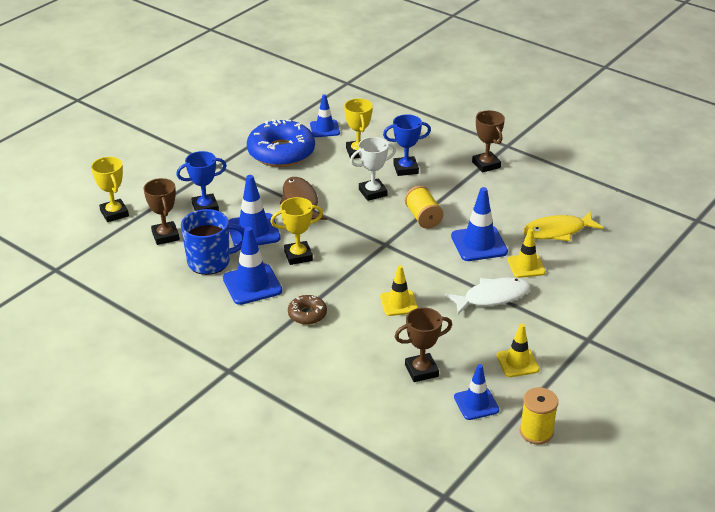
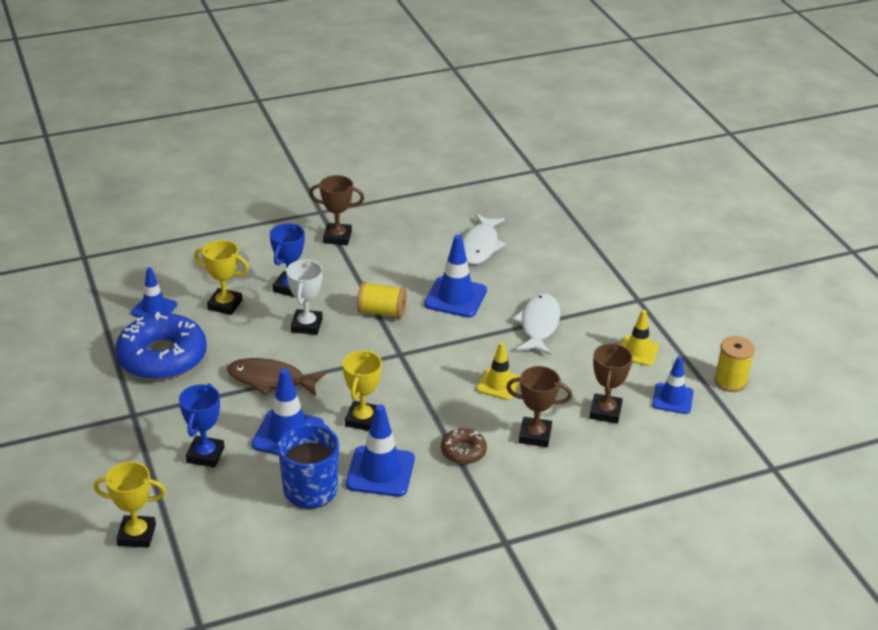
camera: 60 degrees left, 0 degrees up
brown trophy [143,178,180,245] -> brown trophy moved to [506,366,572,447]
yellow traffic cone [508,229,546,278] -> none
yellow fish [523,211,603,241] -> white fish [463,214,506,264]

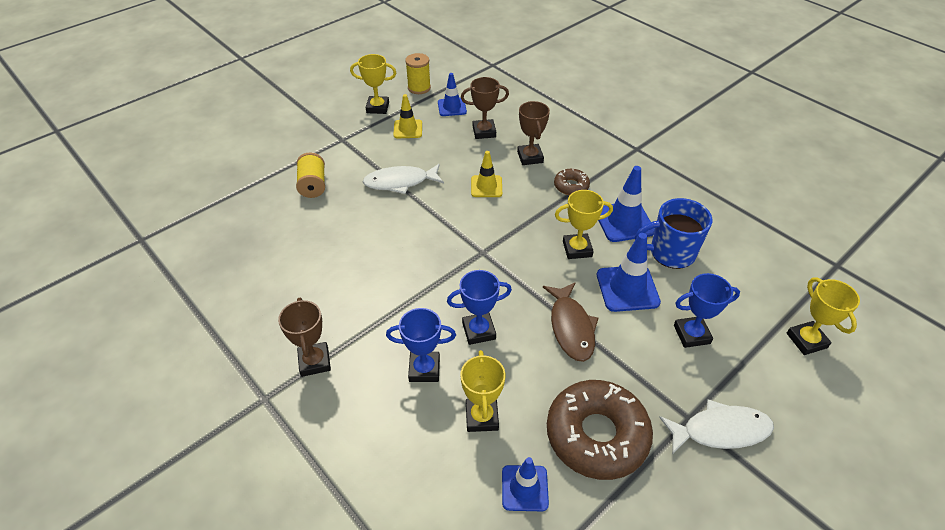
camera: 110 degrees left, 10 degrees up
blue donut [115,312,207,380] -> brown donut [547,380,653,480]
white trophy [286,259,323,335] -> blue trophy [447,270,512,345]
yellow spool [357,281,407,319] -> yellow spool moved to [296,152,325,198]
blue traffic cone [424,235,487,318] -> none
white fish [463,214,506,264] -> white fish moved to [659,399,774,454]
none -> yellow trophy [350,54,396,114]

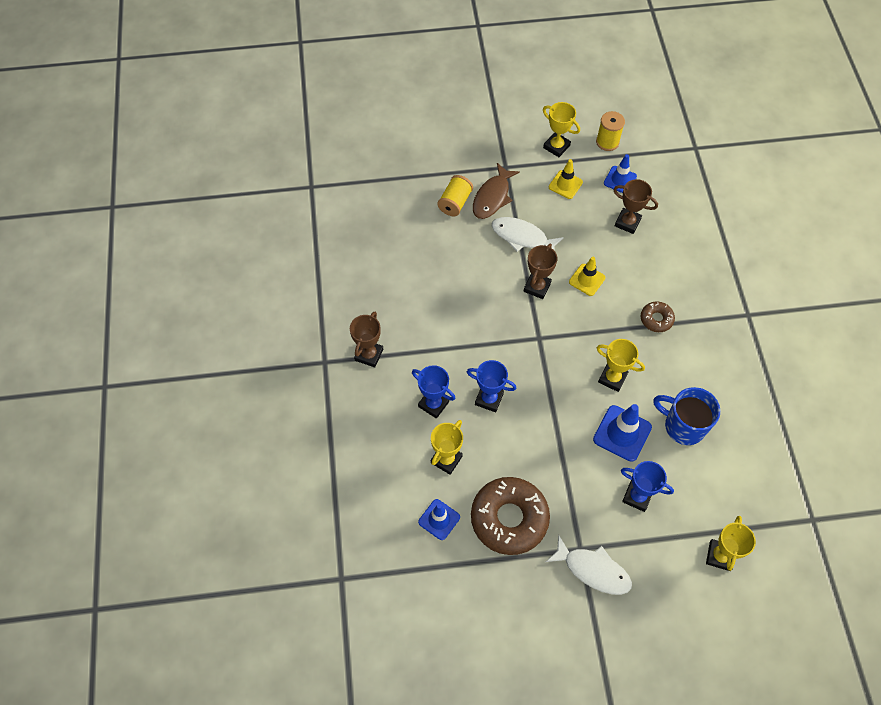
camera: 35 degrees right, 15 degrees up
brown trophy [517,101,550,165] -> brown trophy moved to [524,244,558,299]
brown fish [543,282,599,362] -> brown fish moved to [473,163,520,219]
blue traffic cone [598,166,655,242] -> none

